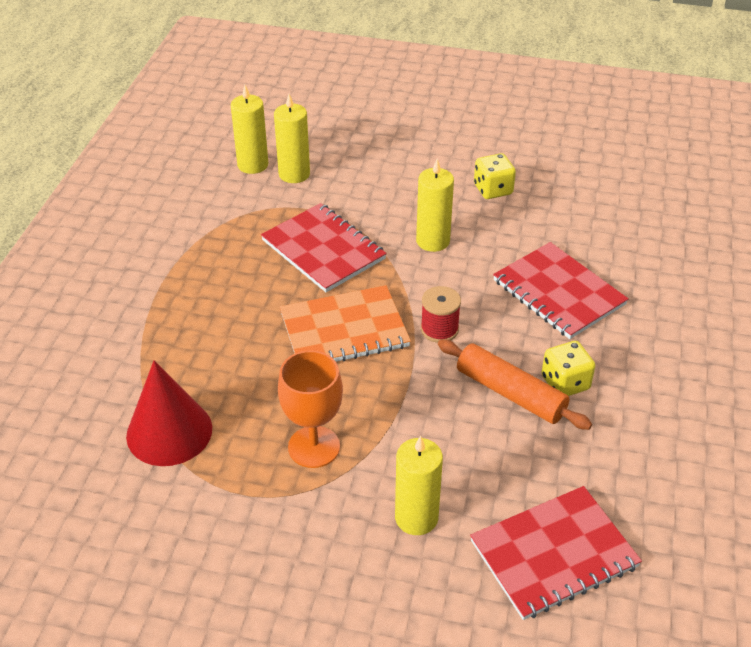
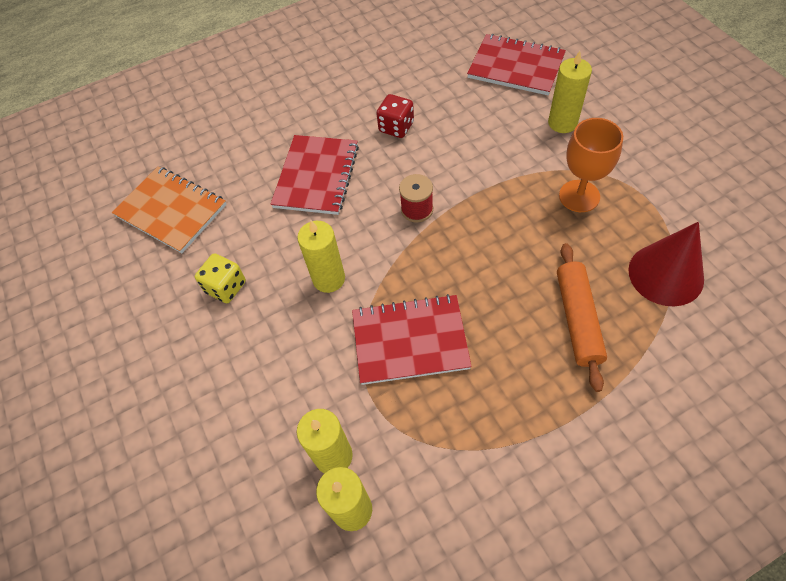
camera: 125 degrees left, 15 degrees up
red notebook [261,203,387,292] -> red notebook turned 75 degrees clockwise [352,294,472,385]
orange notebook [280,285,411,362] -> orange notebook moved to [112,166,227,253]
orange rolling pin [438,339,592,430] -> orange rolling pin moved to [557,243,607,392]
yellow dice [542,341,595,396] -> red dice [376,94,414,138]

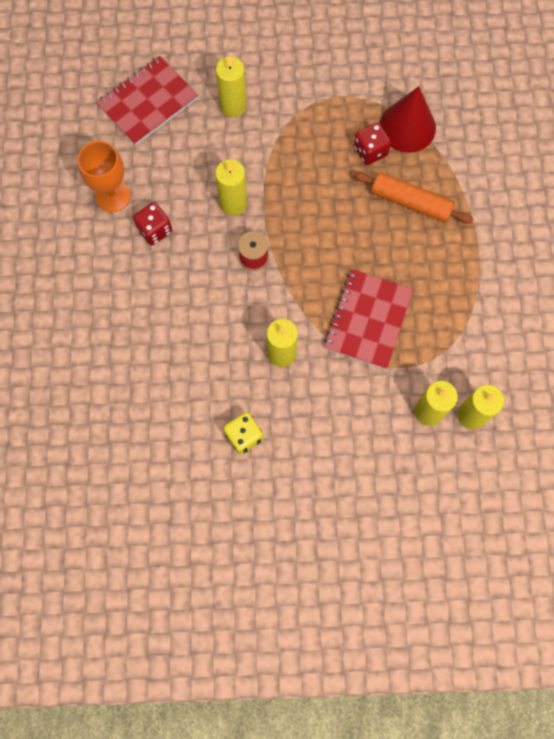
camera: 70 degrees left, 15 degrees up
orange notebook [112,166,227,253] -> none
red notebook [271,135,359,215] -> none
orange goblet [559,118,623,212] -> orange goblet moved to [78,141,131,212]
none -> yellow candle [215,159,247,216]
none -> red dice [354,123,391,165]

